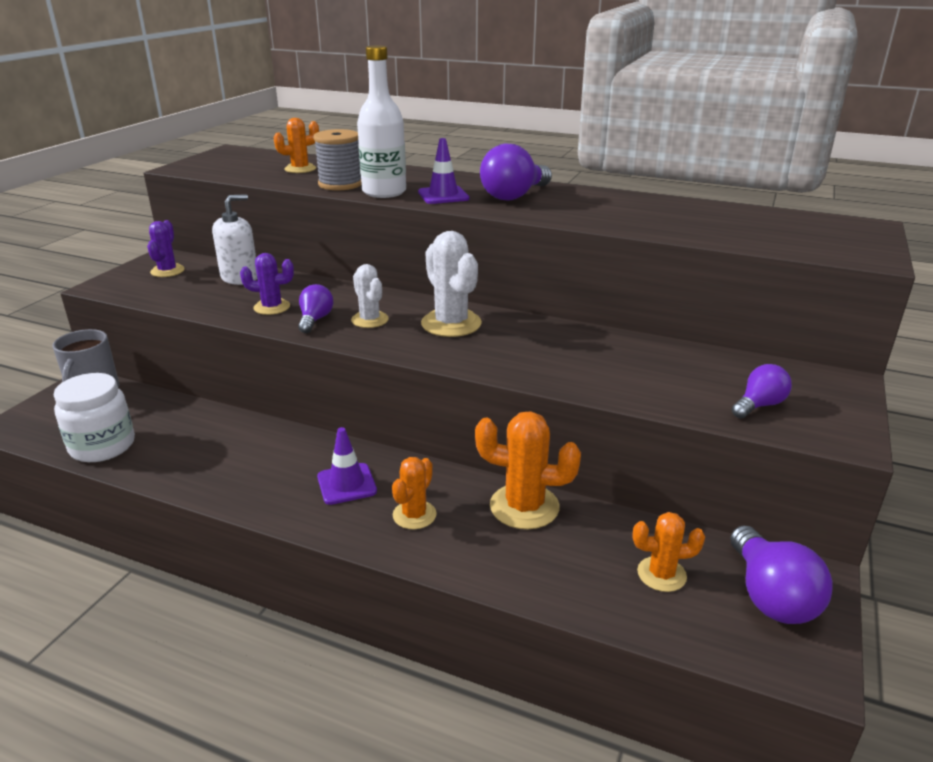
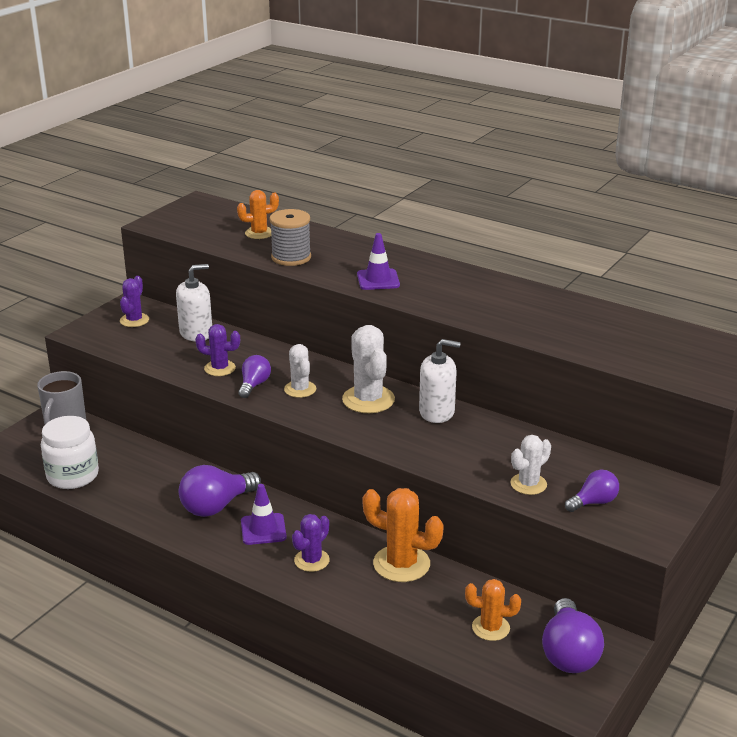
camera: 10 degrees right, 0 degrees up
white bottle [357,45,406,198] -> none
orange cactus [392,457,437,529] -> purple cactus [292,514,330,572]
purple light bulb [480,143,552,201] -> purple light bulb moved to [179,465,261,517]
none -> white soap dispenser [419,339,461,423]
none -> white cactus [510,435,551,495]

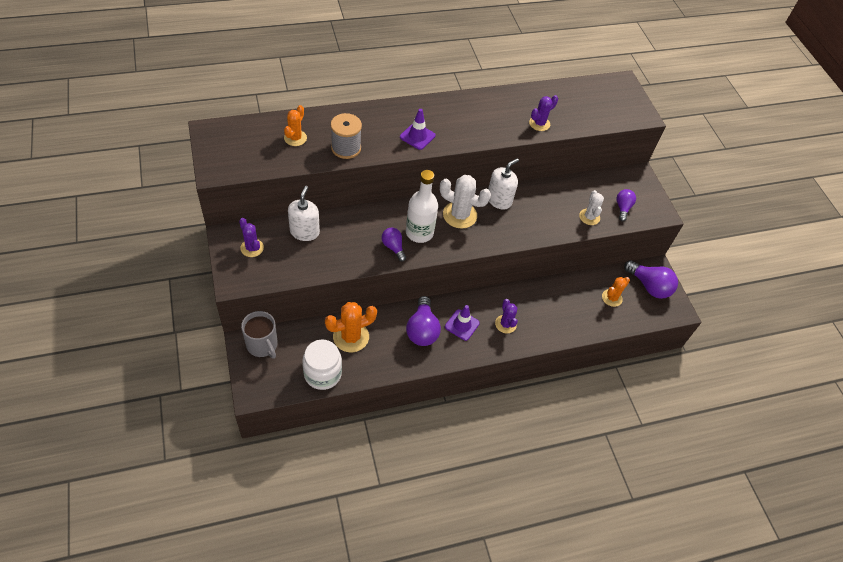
camera: 55 degrees left, 25 degrees up
purple cactus [195,324,240,376] -> purple cactus moved to [529,95,558,131]
white cactus [284,344,316,398] -> white bottle [406,170,438,243]
orange cactus [362,488,444,582] -> orange cactus moved to [325,302,377,352]

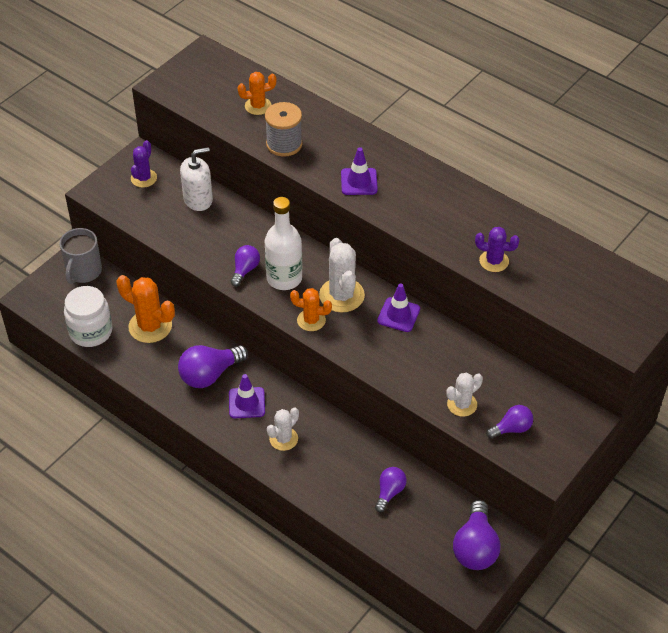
camera: 60 degrees right, 5 degrees down
white soap dispenser [488,158,519,209] -> purple traffic cone [377,283,420,332]
purple cactus [495,299,518,333] -> white cactus [267,407,299,451]
orange cactus [602,277,630,307] -> orange cactus moved to [290,288,332,331]
none -> purple light bulb [375,467,407,512]

